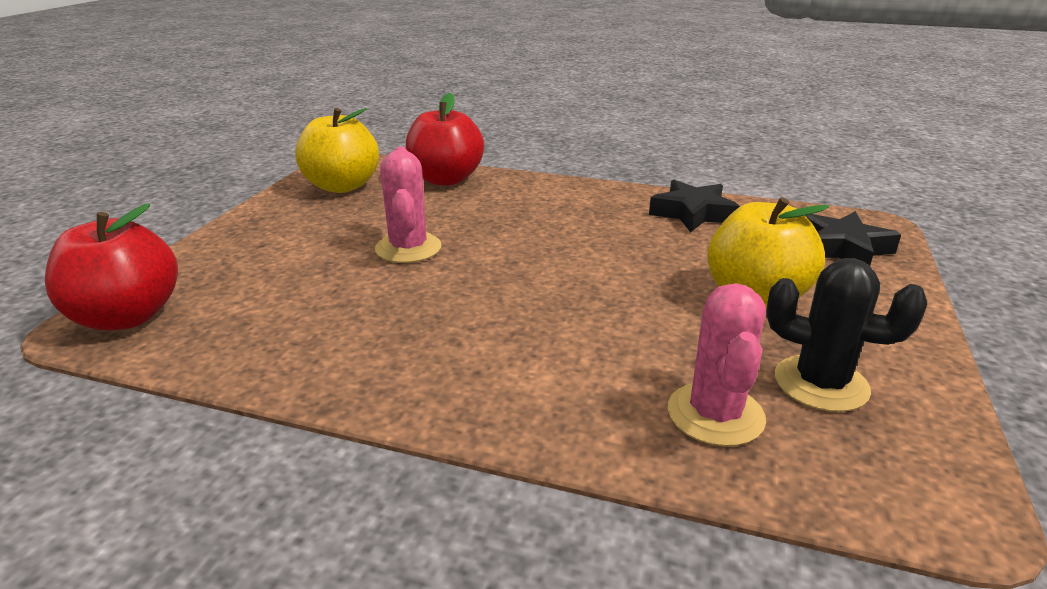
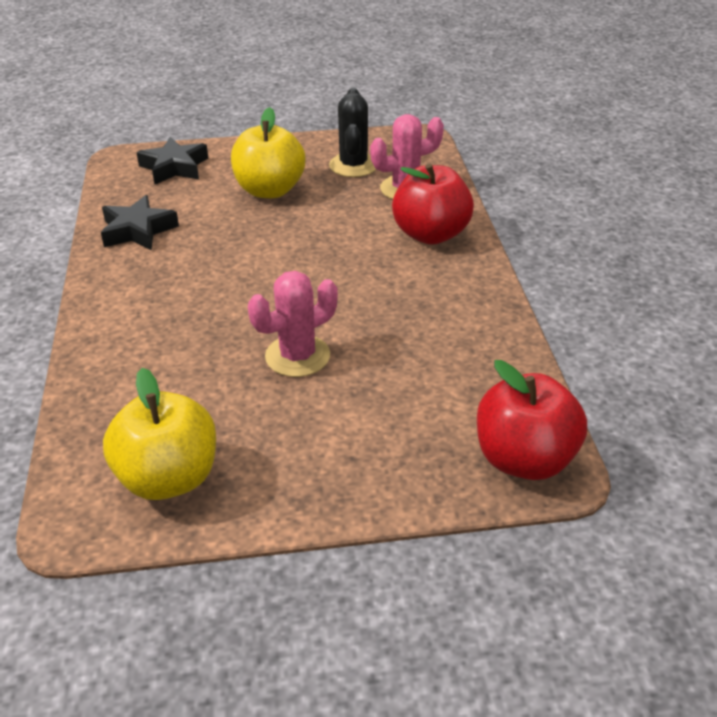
camera: 115 degrees left, 10 degrees up
red apple [406,93,484,186] -> red apple moved to [392,163,474,245]

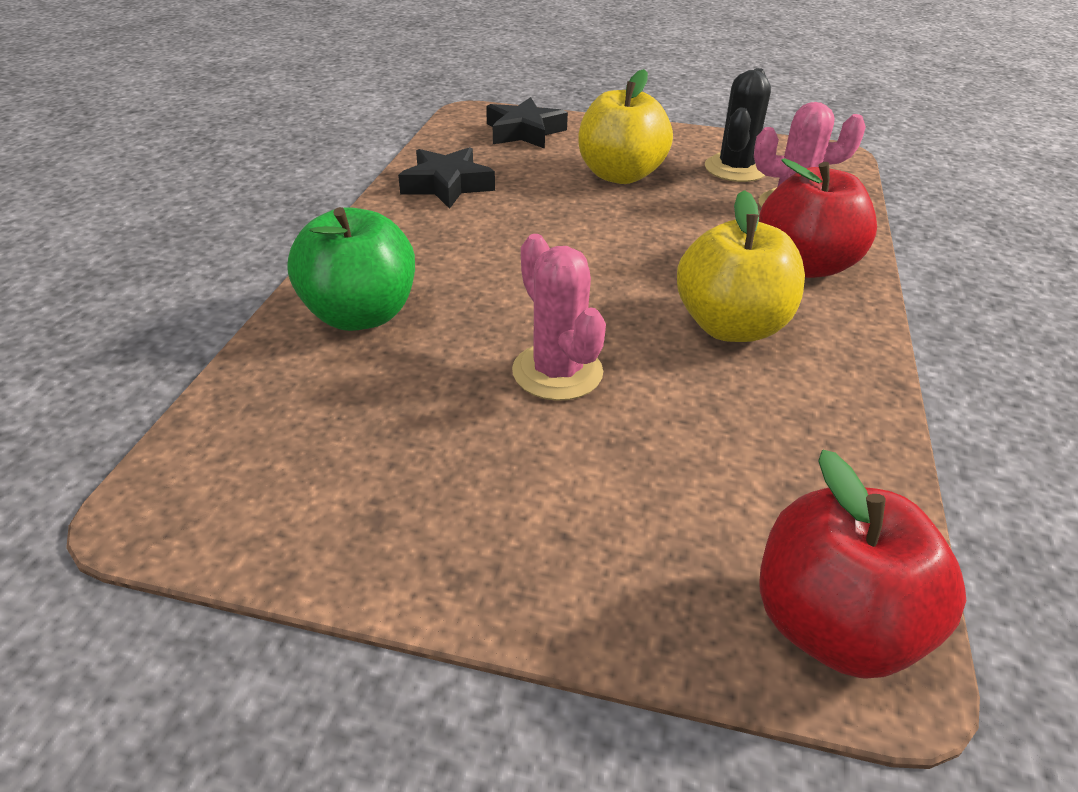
camera: 20 degrees right, 0 degrees up
yellow apple [103,368,216,500] -> yellow apple moved to [677,190,805,342]
pink cactus [248,271,338,377] -> pink cactus turned 75 degrees clockwise [512,234,606,401]
none -> green apple [287,207,415,331]

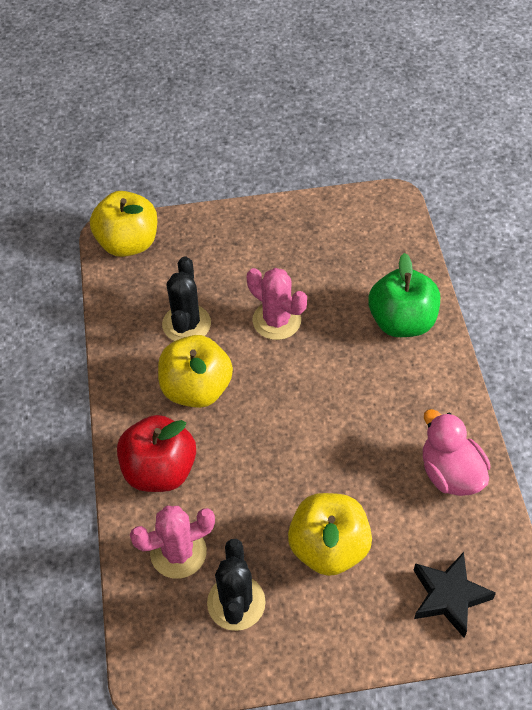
camera: 160 degrees right, 15 degrees up
black star [398,147,495,209] -> pink duck [423,409,490,496]
red apple [759,450,966,679] -> yellow apple [90,191,157,257]
none -> black cactus [162,256,211,341]

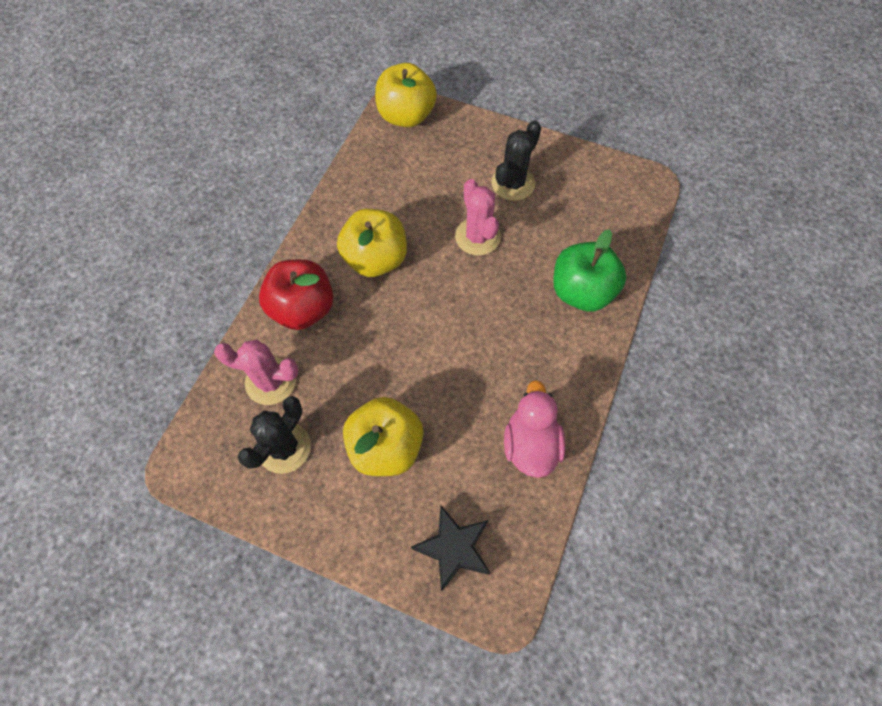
camera: 30 degrees right, 10 degrees up
black cactus [162,256,211,341] -> black cactus moved to [491,120,541,201]

